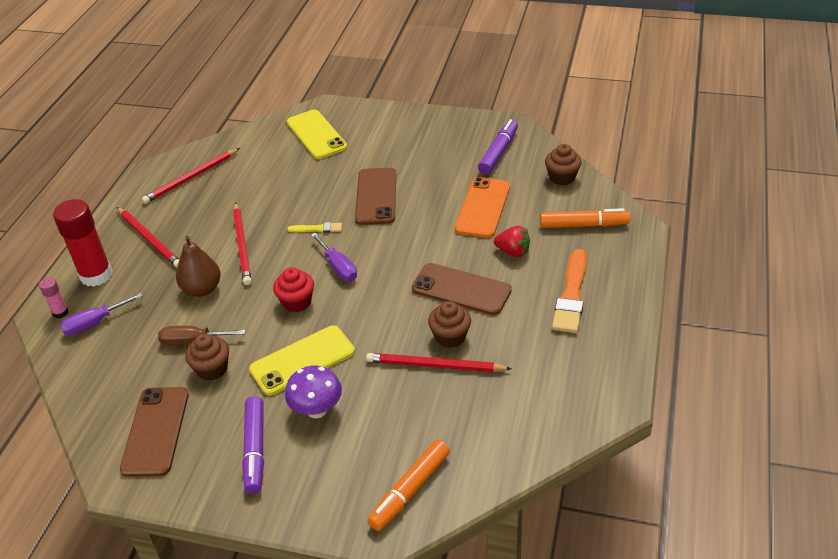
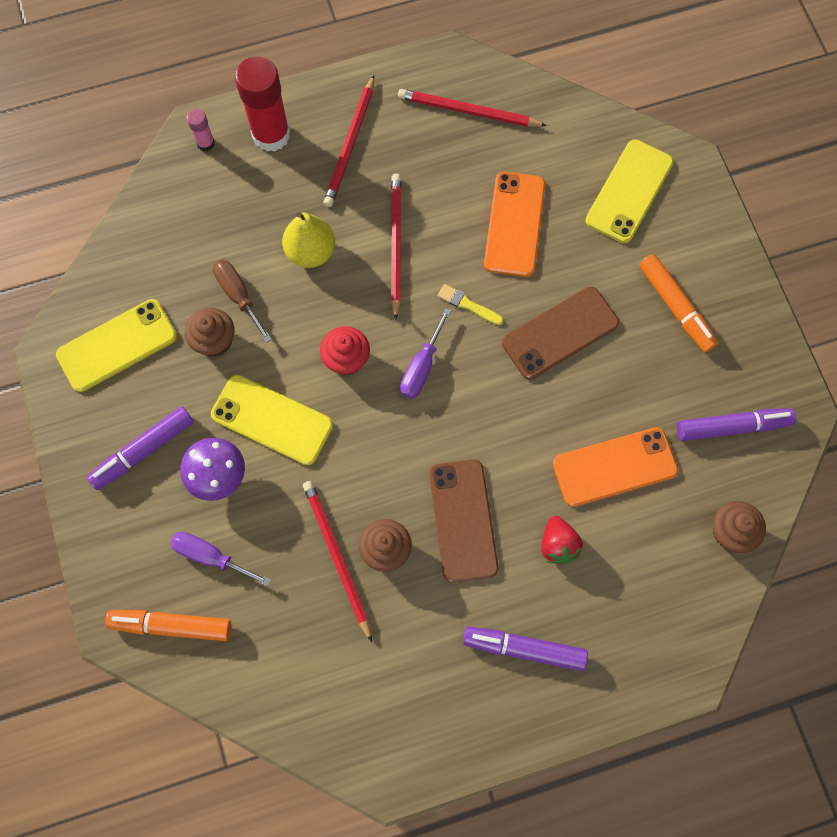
camera: 55 degrees right, 30 degrees up
purple screwdriver [60,293,143,336] -> purple screwdriver moved to [170,532,271,586]
brown phone [120,387,189,477] -> yellow phone [56,299,177,392]
brown pear [176,236,221,297] -> yellow pear [282,212,335,268]
red pencil [233,202,251,285] -> red pencil turned 135 degrees clockwise [391,174,401,320]
yellow brush [287,222,342,233] -> yellow brush turned 150 degrees clockwise [437,284,504,325]
orange marker [540,208,630,228] -> orange marker moved to [639,254,718,352]
orange brush [552,249,586,333] -> purple marker [463,627,588,671]
none -> orange phone [484,172,545,277]

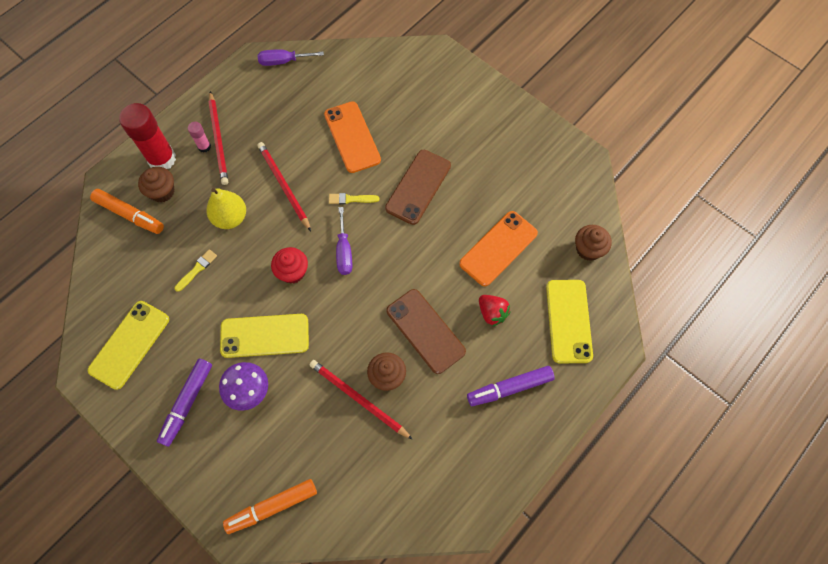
camera: 30 degrees left, 5 degrees down
purple screwdriver [170,532,271,586] -> purple screwdriver moved to [258,49,324,66]
brown cupcake [185,308,235,357] -> brown cupcake moved to [138,167,174,202]
pink glue stick [186,109,215,151] -> pink glue stick moved to [188,122,211,153]
brown screwdriver [213,260,272,343] -> yellow brush [175,249,217,292]
red pencil [398,89,547,127] -> none
yellow phone [585,139,673,243] -> yellow phone moved to [546,280,593,363]
orange marker [639,254,718,352] -> orange marker moved to [90,189,164,234]
purple marker [677,408,796,441] -> none

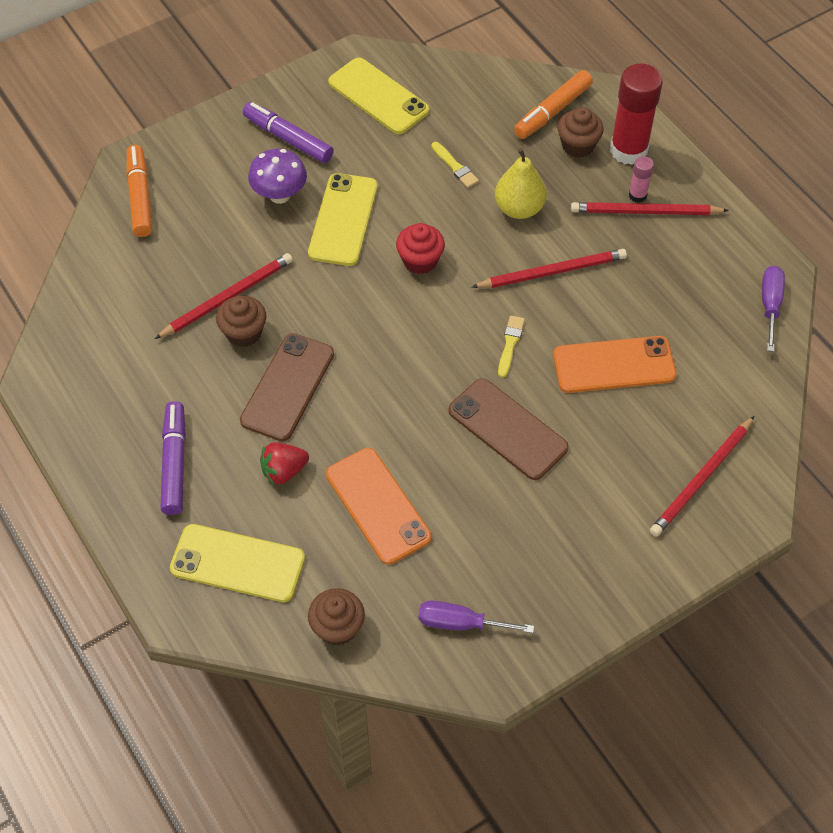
camera: 105 degrees right, 10 degrees down
purple screwdriver [336,207,352,275] -> purple screwdriver moved to [419,601,534,633]
brown phone [386,289,466,374] -> brown phone turned 45 degrees counterclockwise [240,333,334,441]
none -> red pencil [650,416,754,537]

